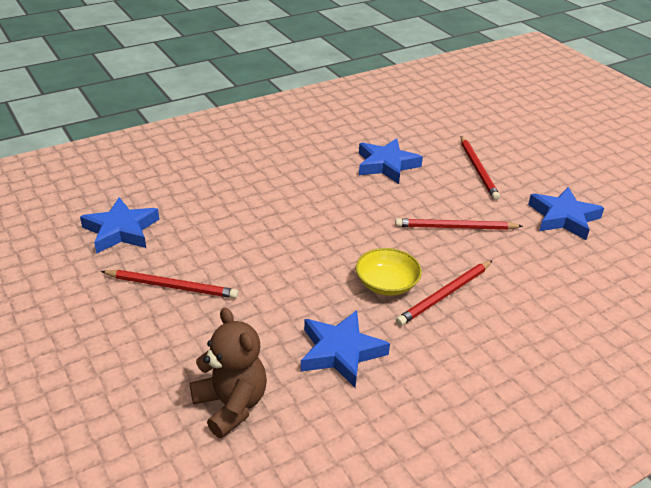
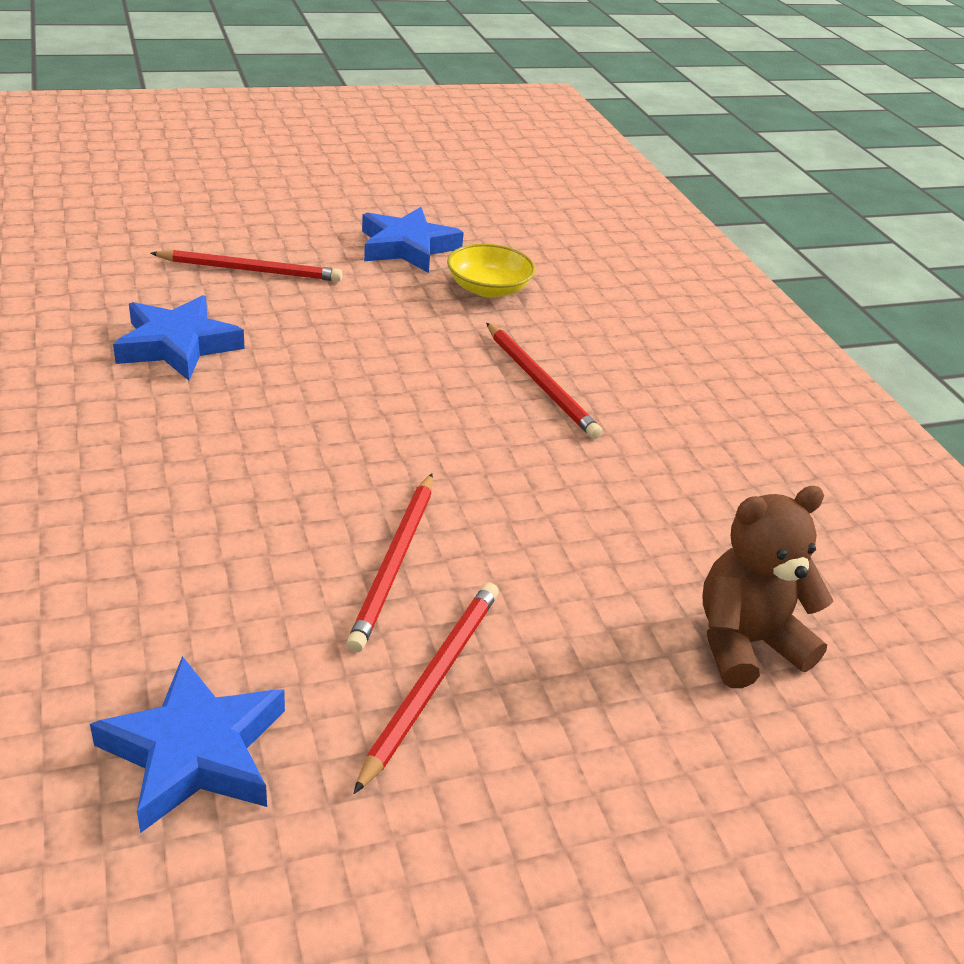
camera: 80 degrees left, 0 degrees up
blue star [301,310,390,387] -> none
yellow bowl [356,248,422,296] -> yellow bowl moved to [447,243,535,298]
red pencil [395,218,523,230] -> red pencil moved to [346,473,433,652]

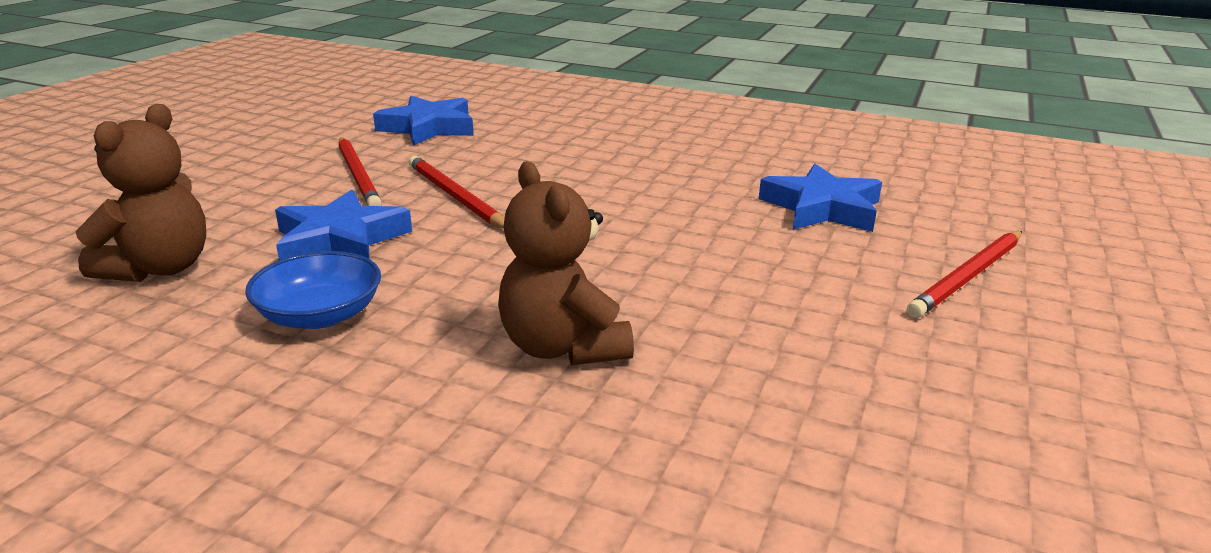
camera: 135 degrees right, 10 degrees down
blue star [362,207,464,273] -> blue star moved to [275,190,412,260]
yellow bowl [447,243,535,298] -> none
red pencil [486,323,602,439] -> brown teddy bear [498,161,634,365]
none -> blue bowl [245,251,381,329]

